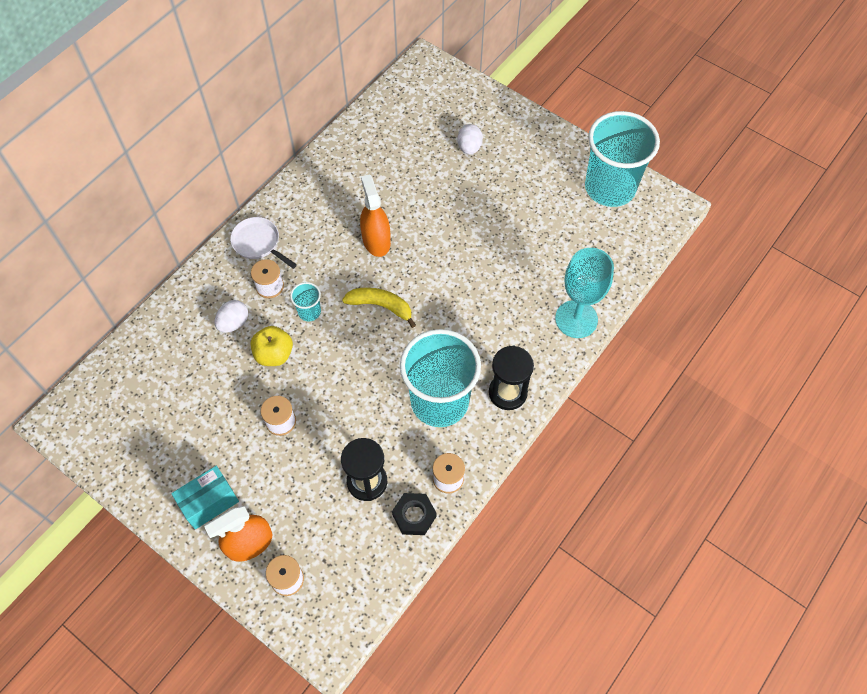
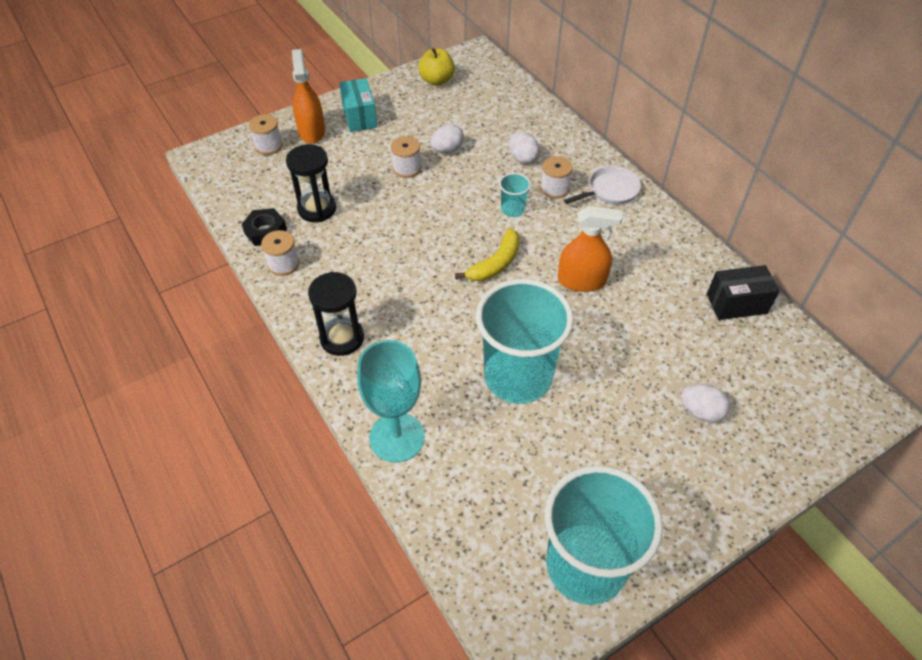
camera: 110 degrees right, 10 degrees down
yellow apple [251,326,293,366] -> yellow apple moved to [418,48,455,86]
turquoise cup [400,329,481,427] -> turquoise cup moved to [476,279,574,404]
none -> white egg [430,124,464,153]
none -> black box [707,265,779,320]

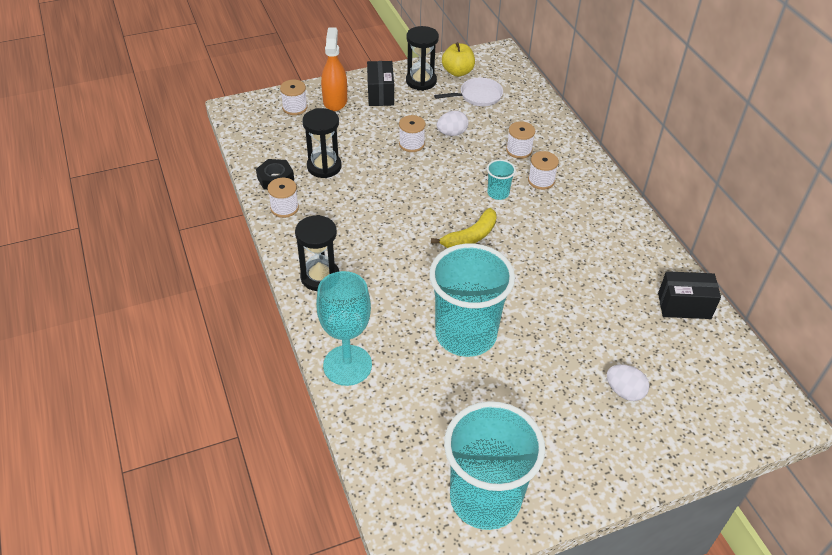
camera: 10 degrees right, 5 degrees down
turquoise box [339,78,377,132] -> black box [367,61,394,106]
white egg [509,132,540,164] -> white spool [506,121,535,159]
orange spray bottle [558,206,623,292] -> none
white pan [564,166,641,204] -> white pan moved to [434,78,503,106]
none -> black hourglass [406,26,439,91]

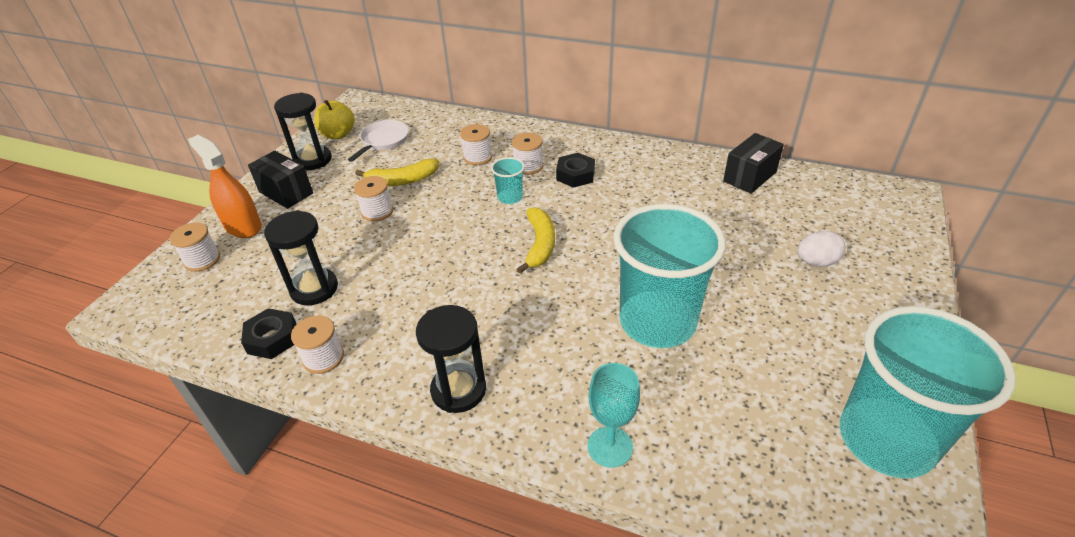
camera: 45 degrees left, 5 degrees down
turquoise goblet [316,271,372,386] -> turquoise goblet [587,363,640,468], size x0.66
white egg [437,110,468,136] -> yellow banana [355,158,439,186]
none -> black nut [556,153,595,188]

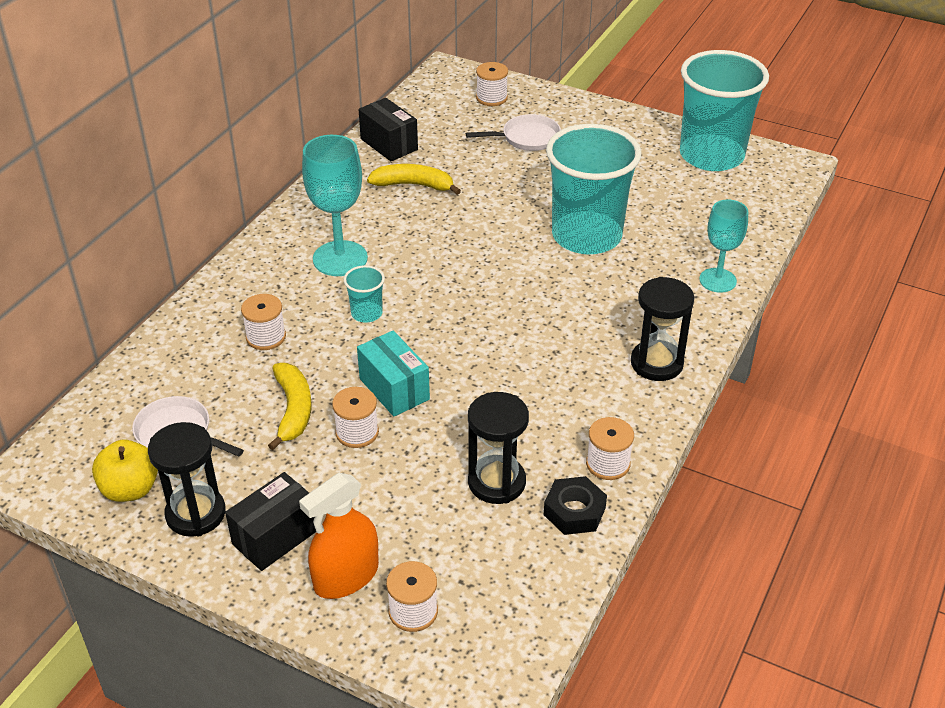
camera: 85 degrees left, 0 degrees up
white spool [512,133,543,175] -> white spool moved to [476,62,508,106]
yellow banana [517,207,555,274] -> yellow banana moved to [367,164,461,195]
black nut [556,153,595,188] -> turquoise goblet [302,135,368,276]
white egg [797,231,846,267] -> white pan [466,114,561,151]
none -> turquoise box [357,331,430,417]

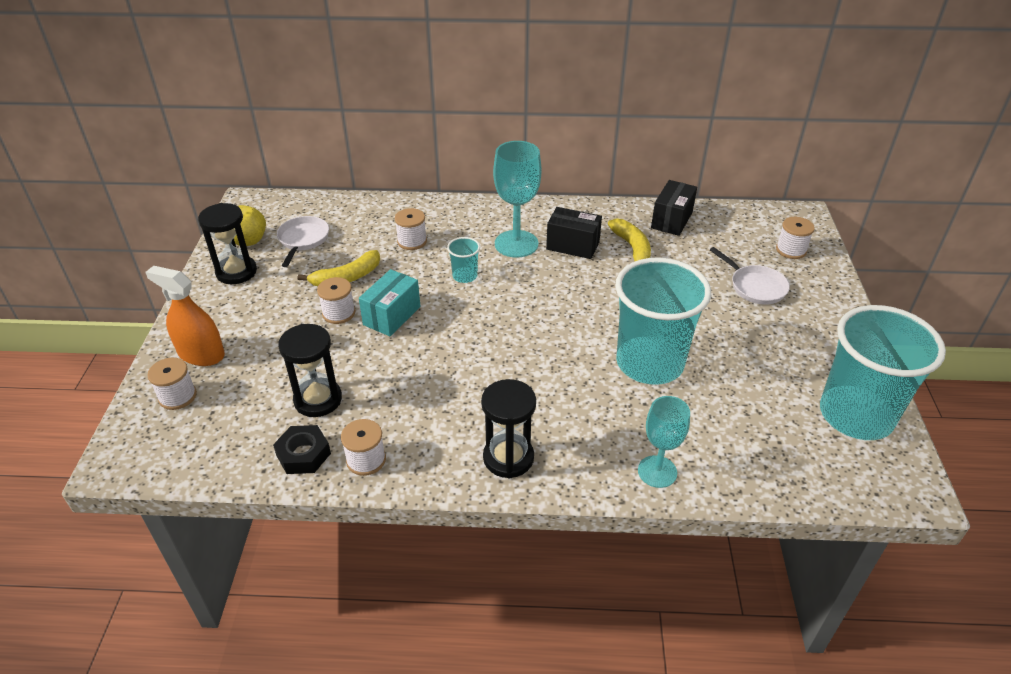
camera: 65 degrees right, 0 degrees up
black box [225,472,316,571] -> black box moved to [546,207,602,259]

